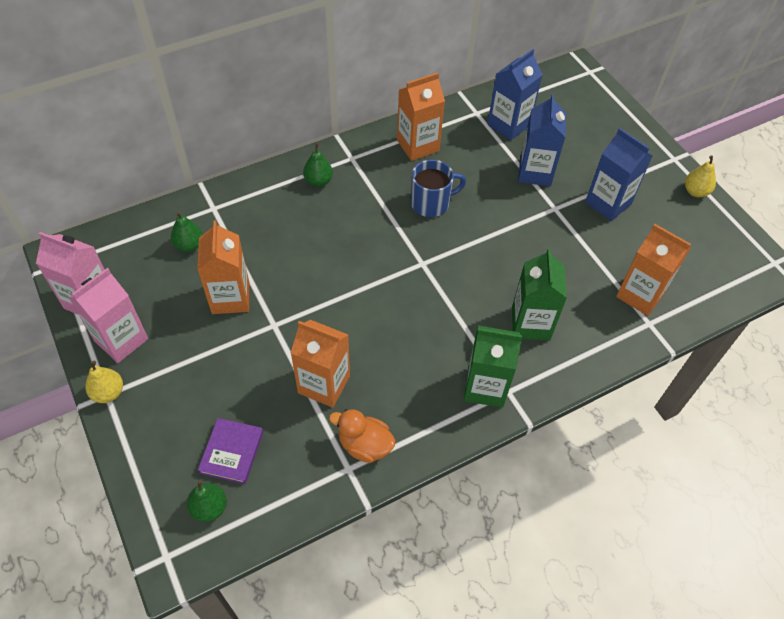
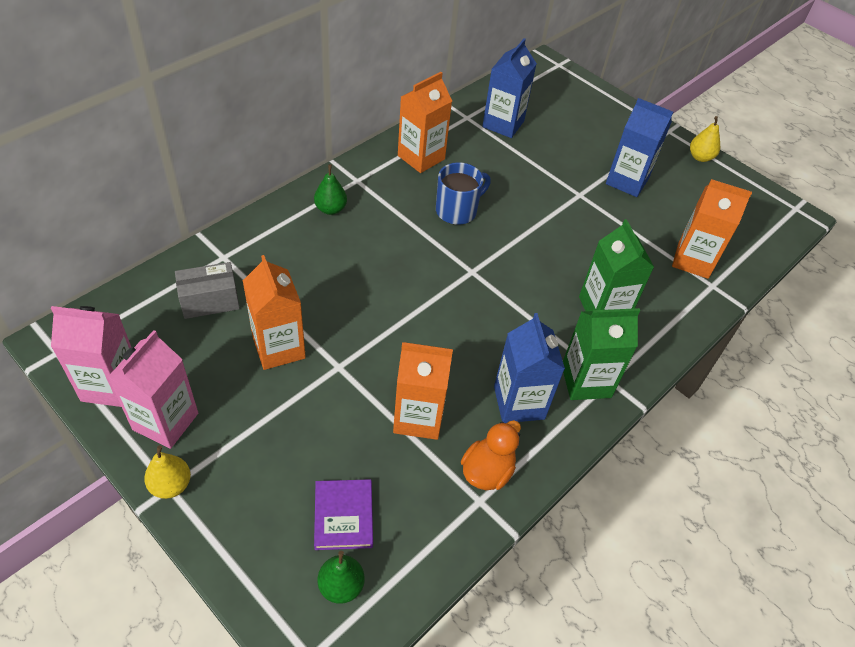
camera: 20 degrees left, 5 degrees down
green pear [171,212,203,252] -> grey box [175,262,240,319]
orange duck [329,409,396,463] -> orange duck turned 120 degrees clockwise [461,420,521,490]
blue carton [518,94,566,186] -> blue carton moved to [494,313,565,423]

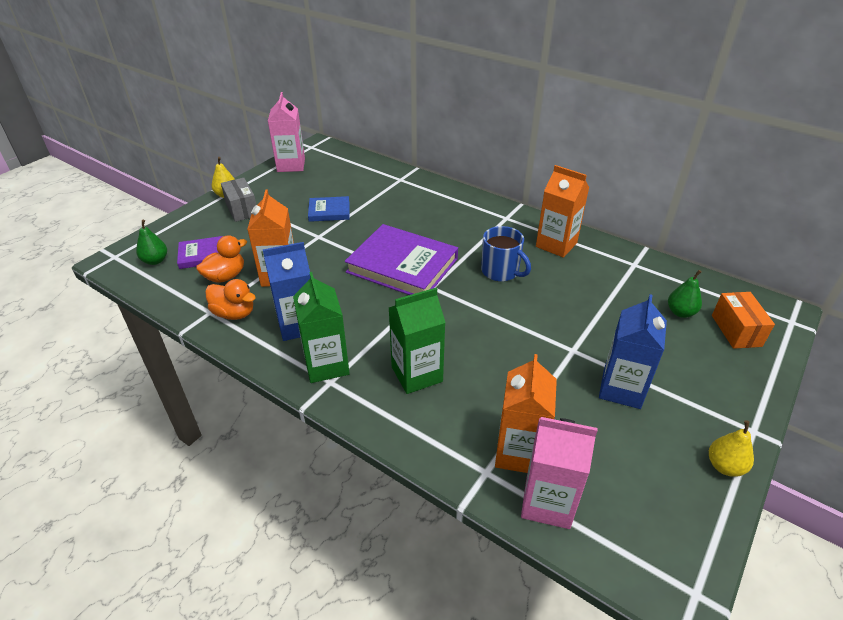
camera: 85 degrees right, 10 degrees down
pink carton [108,330,198,449] -> pink carton moved to [521,417,598,529]
grey box [175,262,240,319] -> grey box moved to [221,178,256,222]
orange carton [243,255,306,370] -> blue book [308,196,350,222]
green pear [314,164,347,215] -> green pear moved to [668,270,702,318]
blue carton [482,38,537,138] -> none
none -> orange duck [196,235,247,283]
none -> purple book [345,224,458,295]
none -> orange box [712,292,775,349]

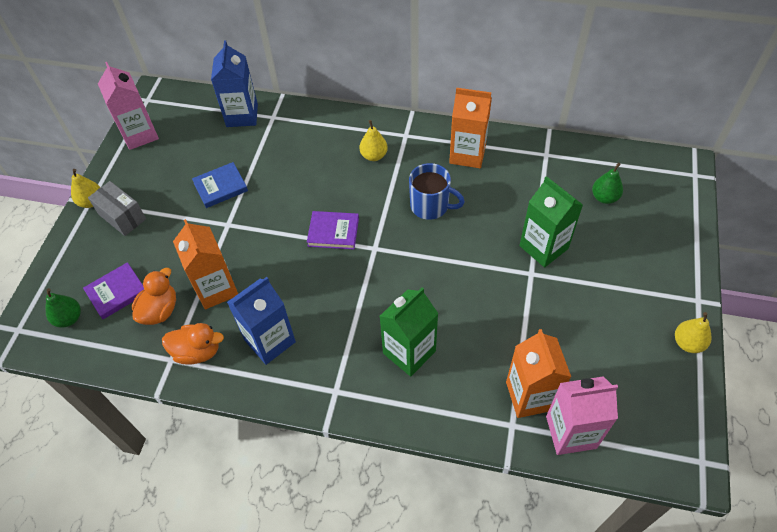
camera: 20 degrees left, 15 degrees up
green carton [293,272,350,383] -> green carton moved to [519,176,583,267]
purple book [345,224,458,295] -> purple book [307,211,359,249], size x0.51
blue carton [599,294,667,409] -> blue carton moved to [211,41,258,127]
orange box [712,292,775,349] -> none
none -> yellow pear [359,120,388,161]

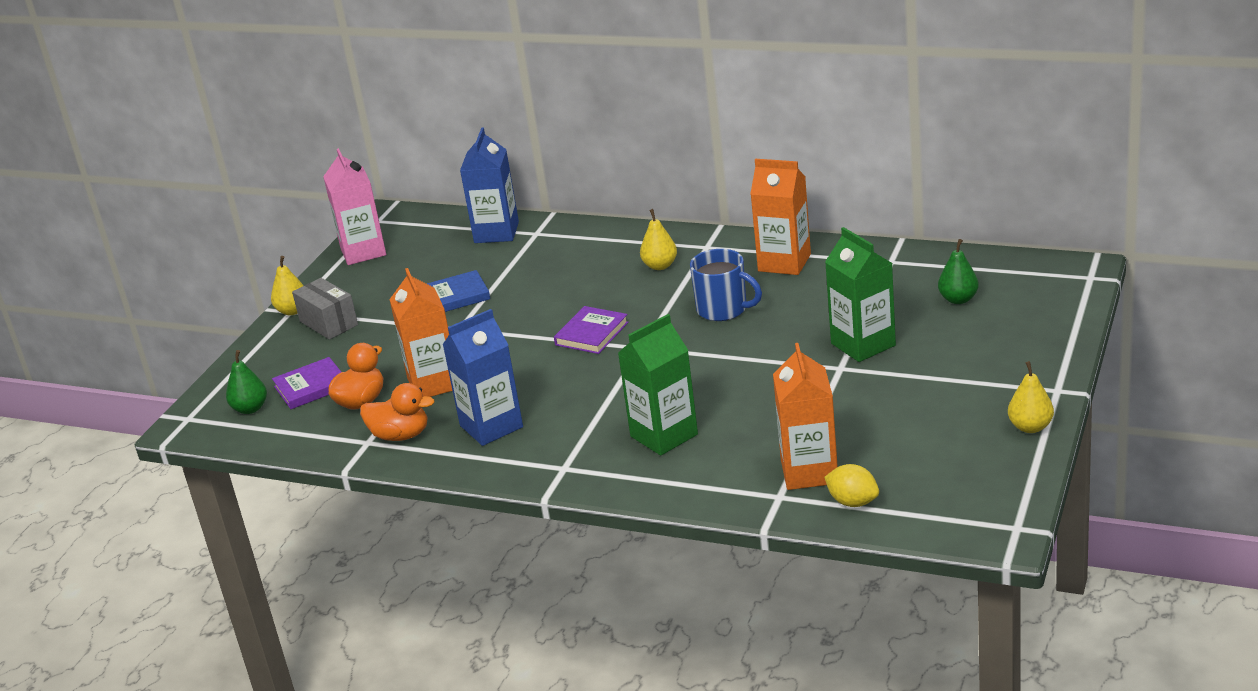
camera: 10 degrees right, 25 degrees down
purple book [307,211,359,249] -> purple book turned 75 degrees counterclockwise [554,306,629,354]
pink carton [546,376,618,455] -> yellow lemon [824,464,879,507]

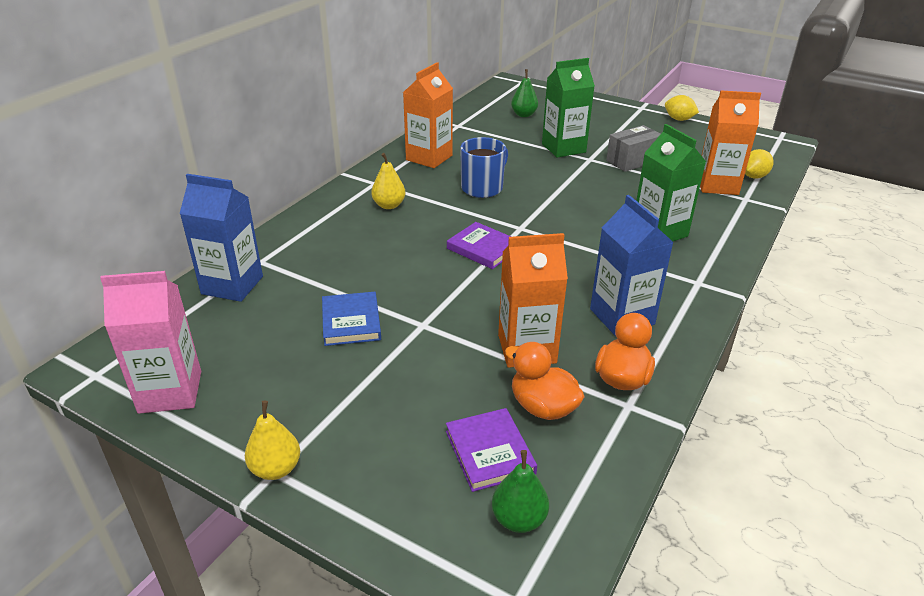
camera: 85 degrees left, 5 degrees up
grey box [292,278,358,340] -> grey box moved to [606,125,660,172]
yellow pear [1008,361,1054,433] -> yellow lemon [665,95,699,121]

